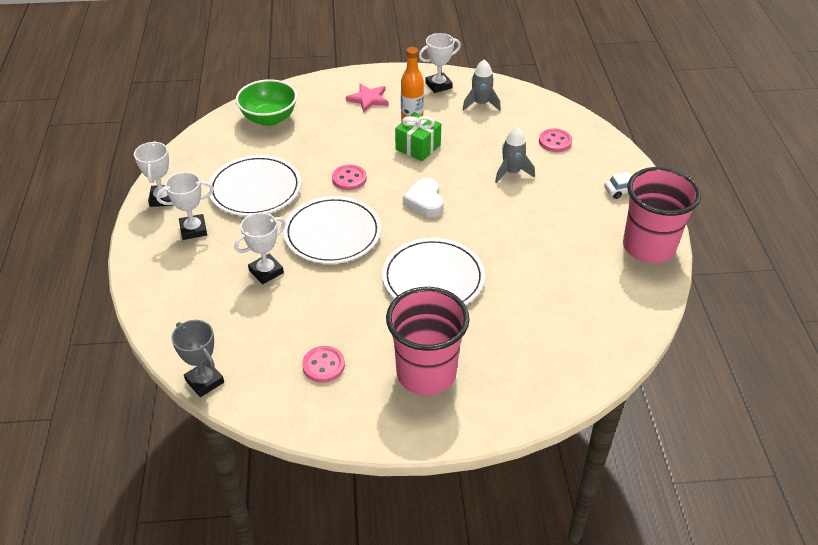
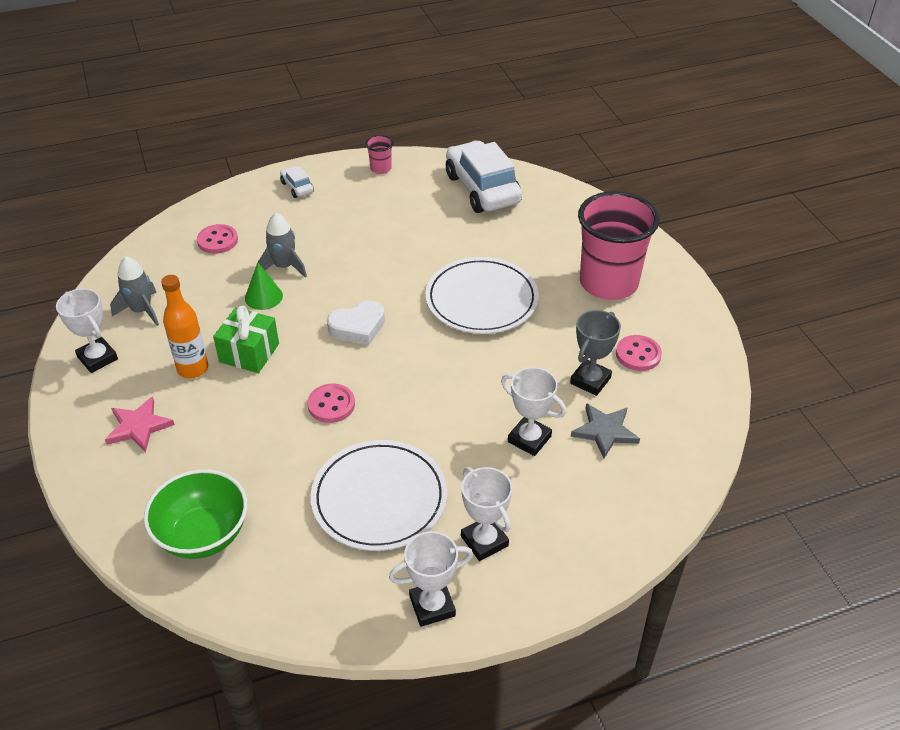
camera: 105 degrees left, 0 degrees up
grey trophy [172,320,224,397] -> grey trophy moved to [570,310,621,396]
white plate [283,196,381,264] -> none
pink cup [623,167,701,263] -> pink cup [366,135,394,174], size x0.41
none -> green cone [245,262,283,310]
none -> white car [446,140,522,213]
none -> grey star [571,403,640,458]

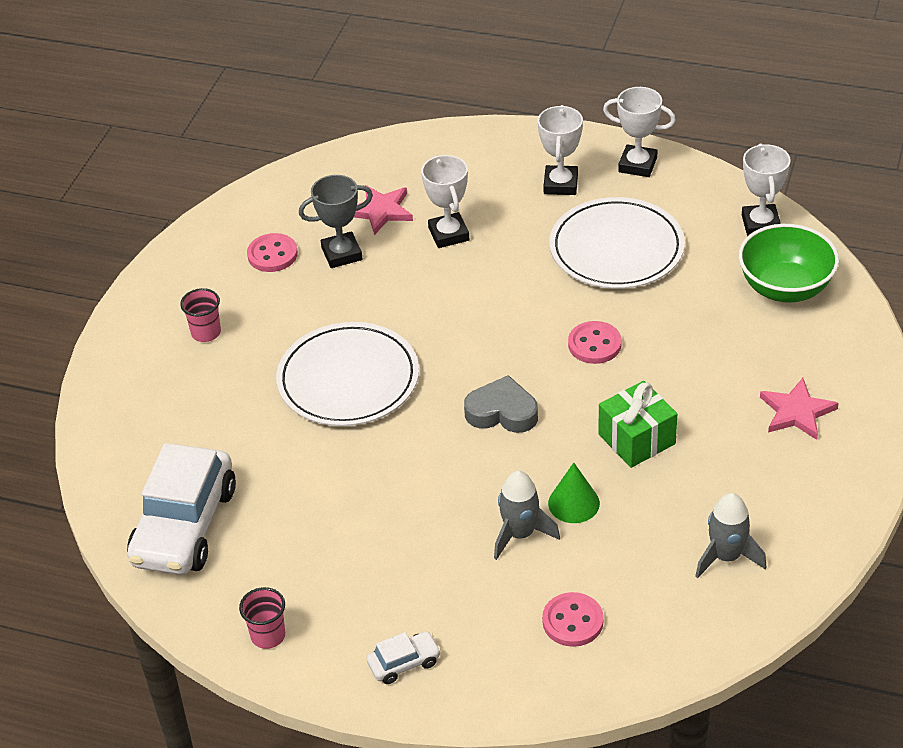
camera: 140 degrees left, 0 degrees up
white trophy [56,288,118,373] -> white trophy moved to [742,143,791,236]
orange bottle [161,275,208,378] -> none
white car [280,166,314,198] -> white car turned 120 degrees counterclockwise [367,631,441,684]
white heart [327,300,385,346] -> grey heart [464,375,538,433]
grey star [571,403,640,458] -> pink star [354,185,413,235]
pink cup [578,191,660,300] -> pink cup [180,288,221,342], size x0.41

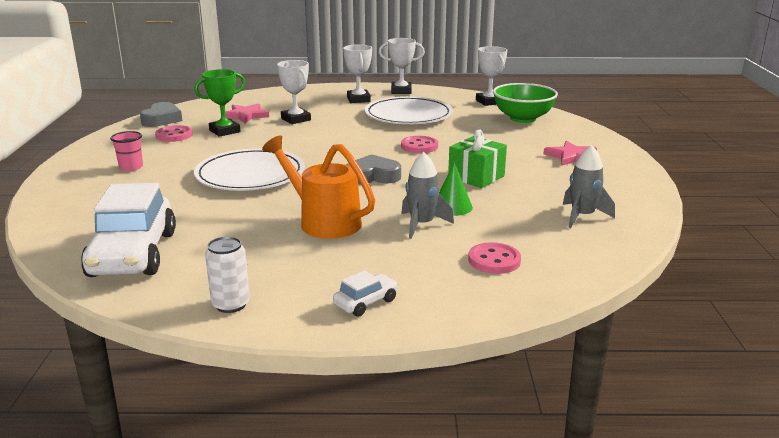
camera: 20 degrees left, 20 degrees down
pink cup [239,587,285,649] -> white can [205,236,250,313]
grey trophy [299,175,373,268] -> green trophy [195,69,245,137]
none -> grey heart [140,102,182,127]
none -> orange watering can [262,135,375,239]

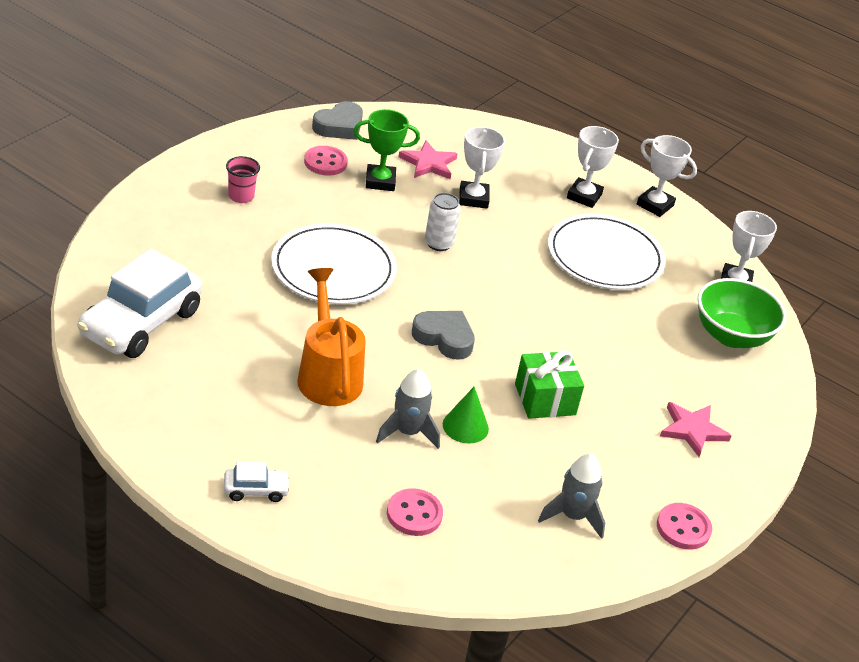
camera: 30 degrees right, 15 degrees up
white can [205,236,250,313] -> white can moved to [425,193,461,251]
pink button [401,136,438,153] -> pink button moved to [657,503,712,550]

